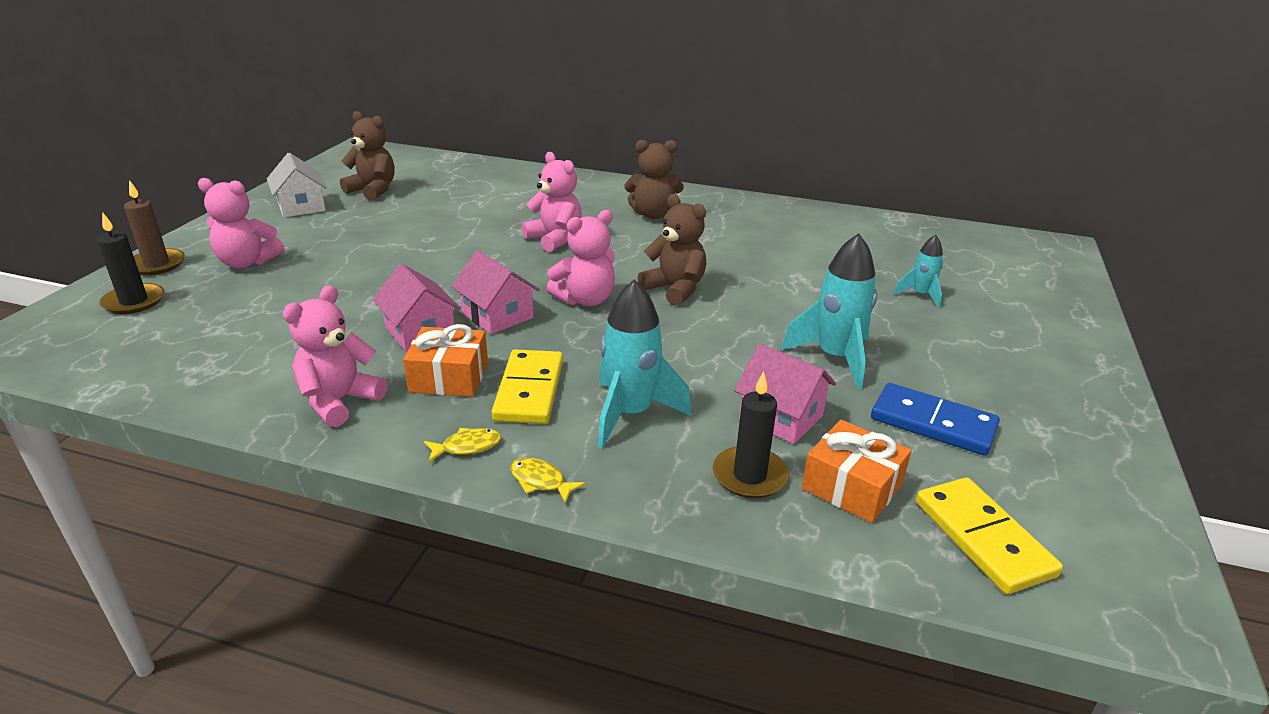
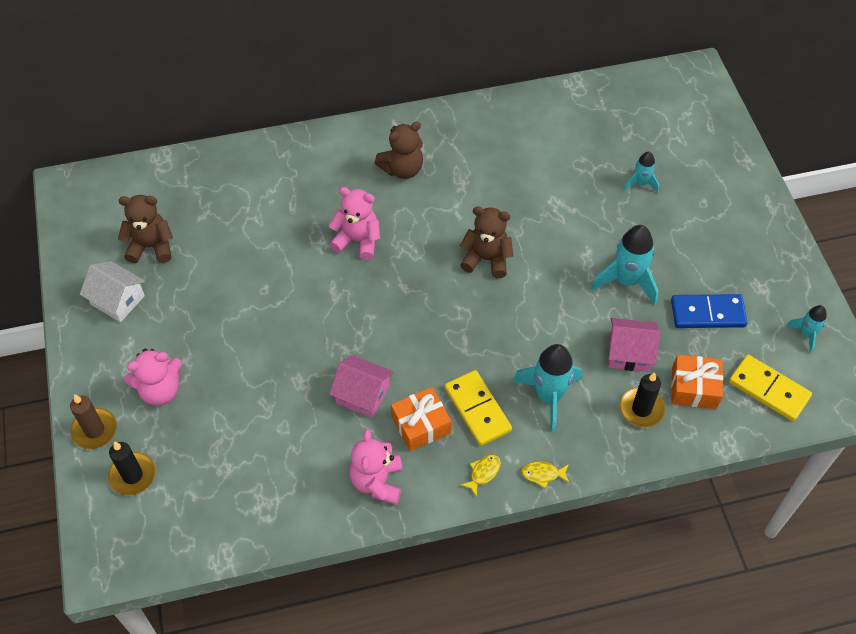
camera: 30 degrees left, 25 degrees up
pink house [452,250,540,334] -> none
pink teddy bear [546,210,615,306] -> none
none -> turquoise rocket [786,305,827,353]

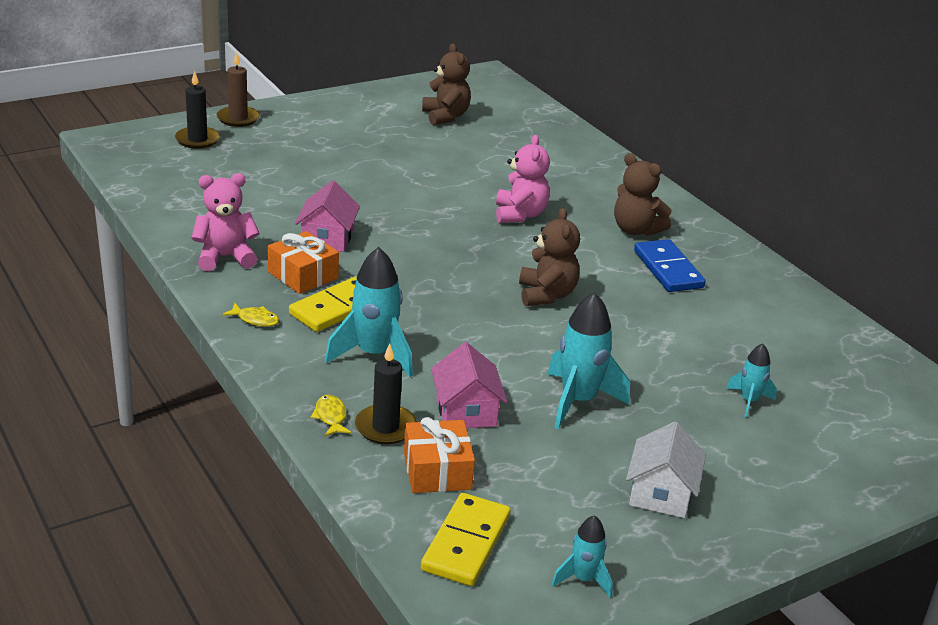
camera: 70 degrees right, 25 degrees down
white house [80,261,145,322] -> white house moved to [626,422,706,518]
pink teddy bear [124,348,182,406] -> none
yellow fish [521,462,569,488] -> yellow fish moved to [311,395,351,436]
blue domino [671,294,748,328] -> blue domino moved to [634,239,706,292]

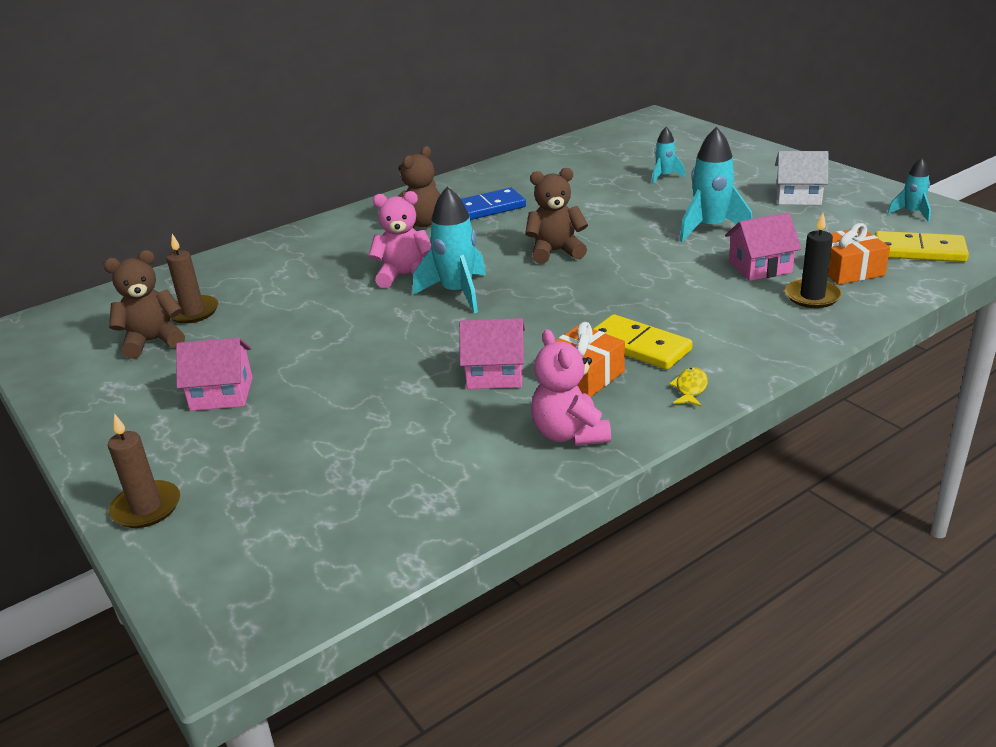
camera: 90 degrees left, 0 degrees up
black candle [175,71,220,149] -> none
yellow fish [311,395,351,436] -> none
turquoise rocket [325,247,413,377] -> turquoise rocket moved to [413,186,486,313]
none -> brown candle [167,234,218,324]
none -> pink house [176,338,253,411]

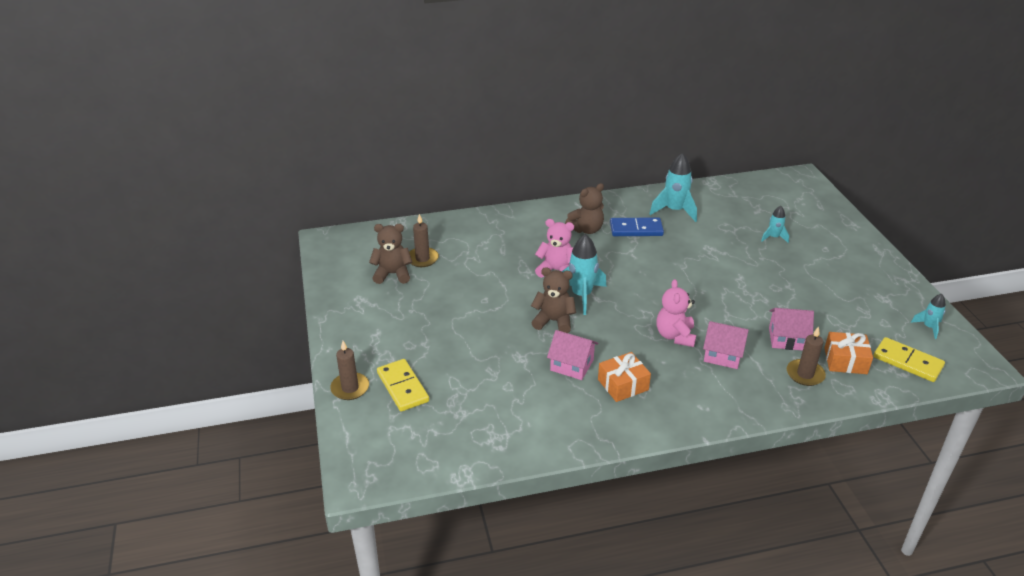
camera: 20 degrees right, 5 degrees up
pink house [176,338,253,411] -> pink house moved to [703,321,749,369]
brown teddy bear [525,168,588,264] -> brown teddy bear moved to [531,267,576,333]
pink teddy bear [531,329,611,446] -> pink teddy bear moved to [656,279,696,347]
yellow domino [593,314,693,370] -> yellow domino moved to [377,359,429,412]
yellow fish [669,367,708,407] -> none
turquoise rocket [679,127,752,242] -> turquoise rocket moved to [650,153,697,222]
white house [775,151,828,205] -> none
black candle [785,213,842,308] -> brown candle [787,326,826,386]

